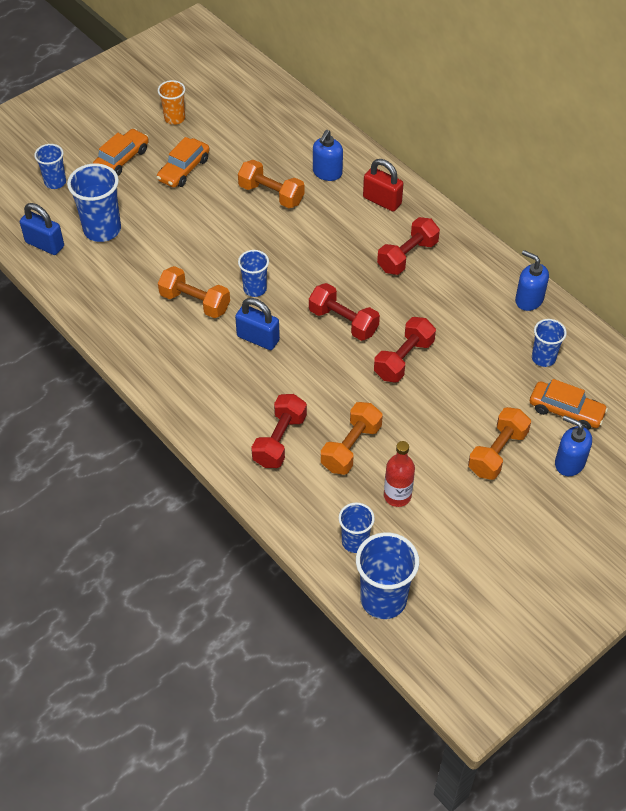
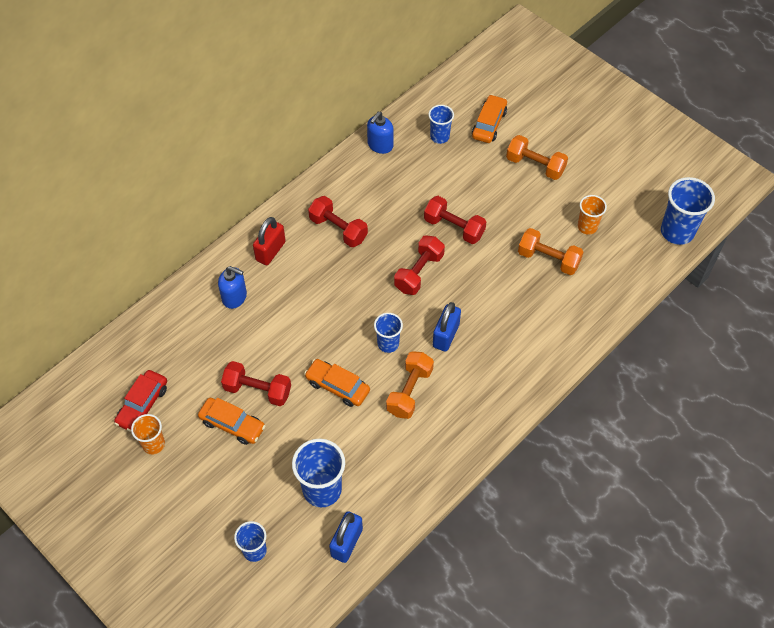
camera: 95 degrees left, 5 degrees up
orange car [93,129,149,176] -> orange car moved to [304,359,370,407]
orange dumbbell [238,160,304,208] -> none
red dumbbell [251,394,307,468] -> red dumbbell moved to [221,361,291,406]
blue cup [339,503,375,553] -> none
red bottle [384,441,415,507] -> orange cup [578,195,607,235]
blue soap dispenser [555,415,592,476] -> none
none -> red car [114,370,167,432]

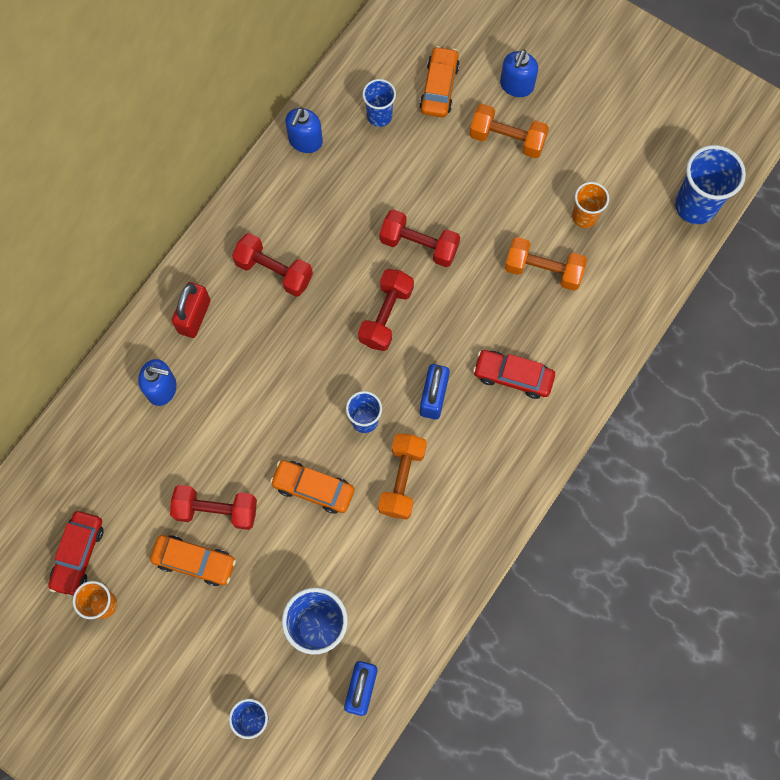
camera: 10 degrees left, 15 degrees up
none -> red car [473,350,555,399]
none -> blue soap dispenser [500,49,538,97]

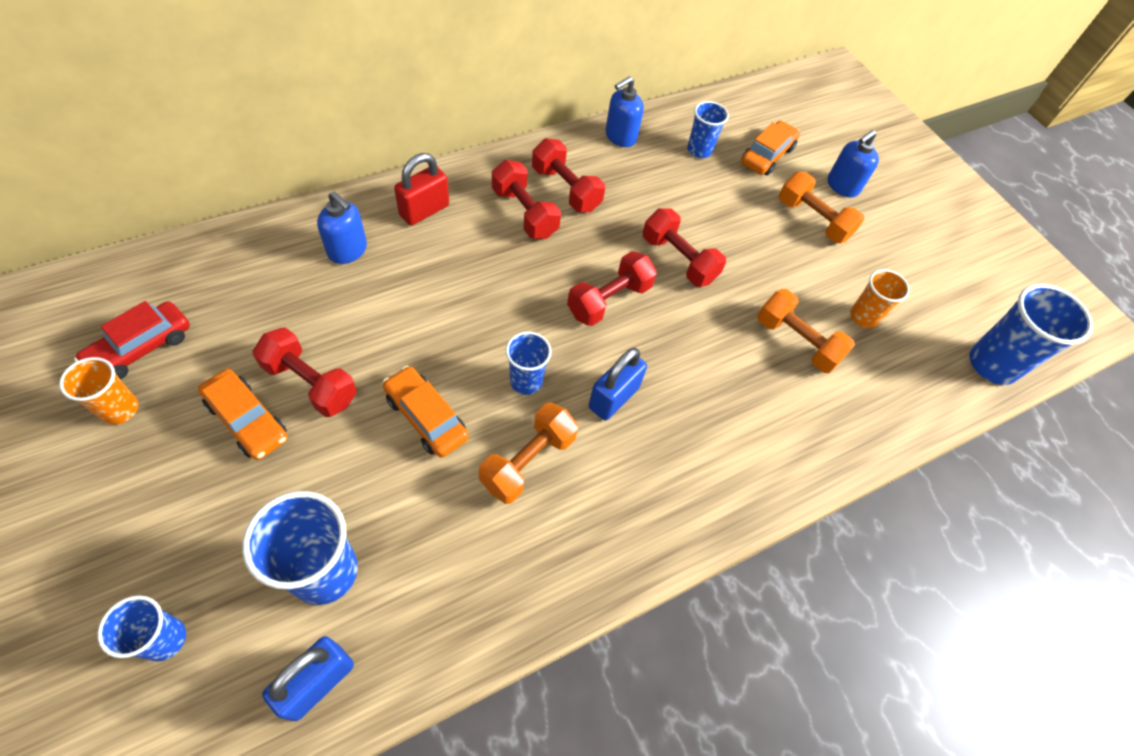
camera: 20 degrees right, 15 degrees down
red car [473,350,555,399] -> none
none -> red dumbbell [532,138,605,212]

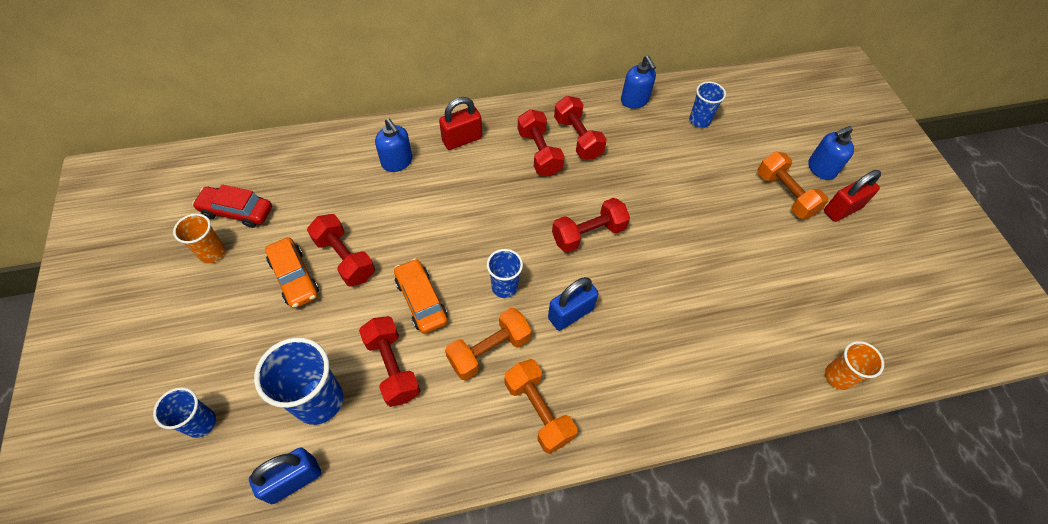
camera: 20 degrees right, 0 degrees up
red car [74,301,190,379] -> red car turned 45 degrees clockwise [192,184,272,228]
blue soap dispenser [605,76,644,147] -> blue soap dispenser turned 90 degrees counterclockwise [621,56,656,109]
red dumbbell [643,208,726,287] -> red dumbbell moved to [359,316,421,407]
orange car [741,121,800,176] -> none
orange dumbbell [757,289,855,373] -> orange dumbbell moved to [505,359,577,454]
orange cup [850,269,910,328] -> orange cup moved to [825,341,884,390]
blue cup [969,284,1093,385] -> none
none -> red padlock [824,170,881,222]

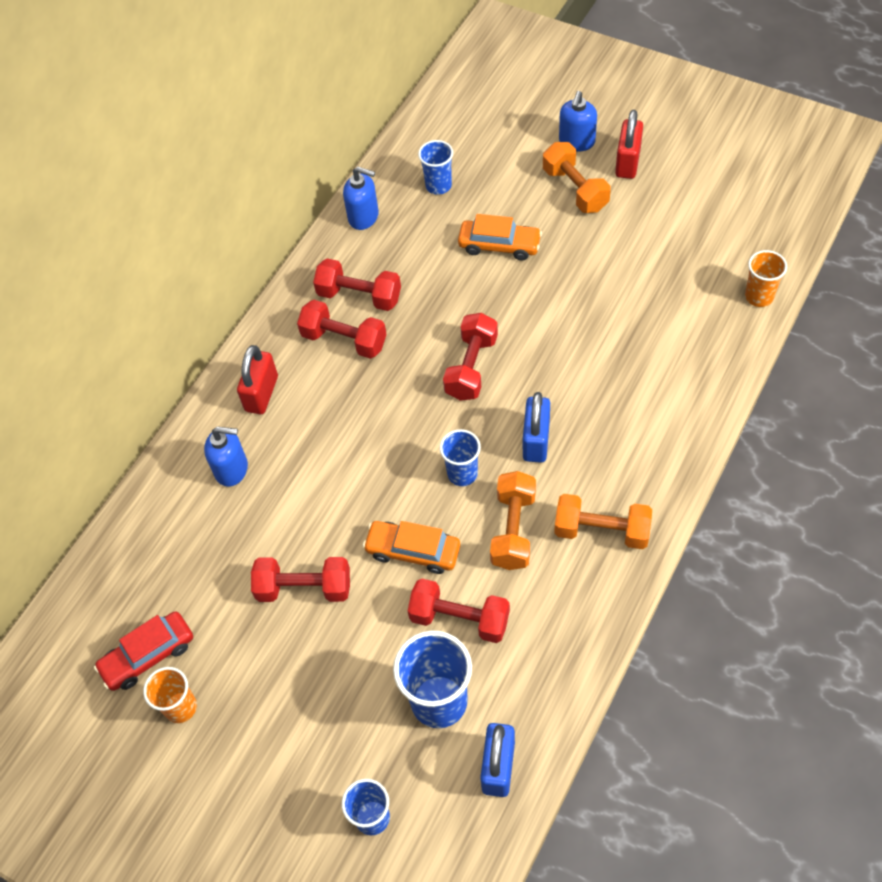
camera: 40 degrees left, 0 degrees up
orange car [265,237,319,308] -> orange car moved to [458,214,542,260]
orange dumbbell [757,152,828,219] -> orange dumbbell turned 45 degrees clockwise [543,142,611,213]

